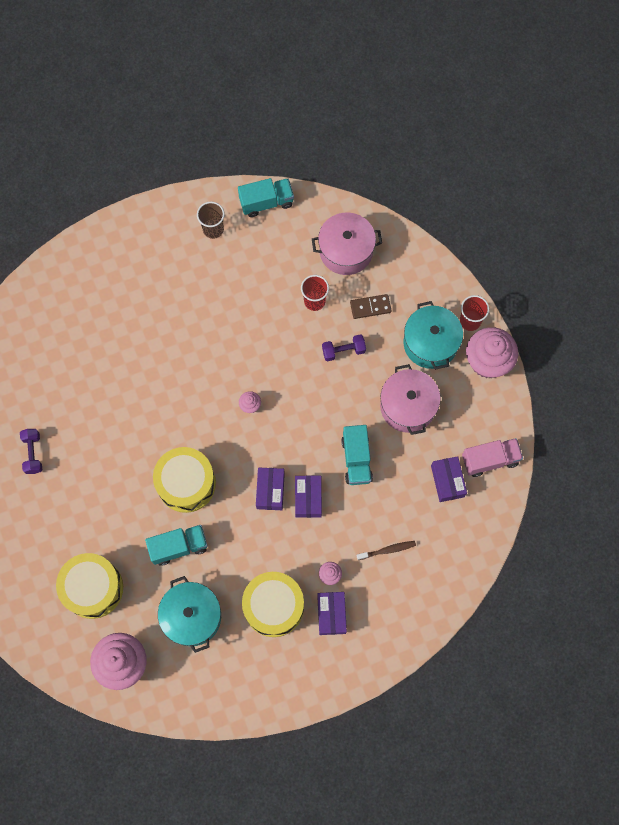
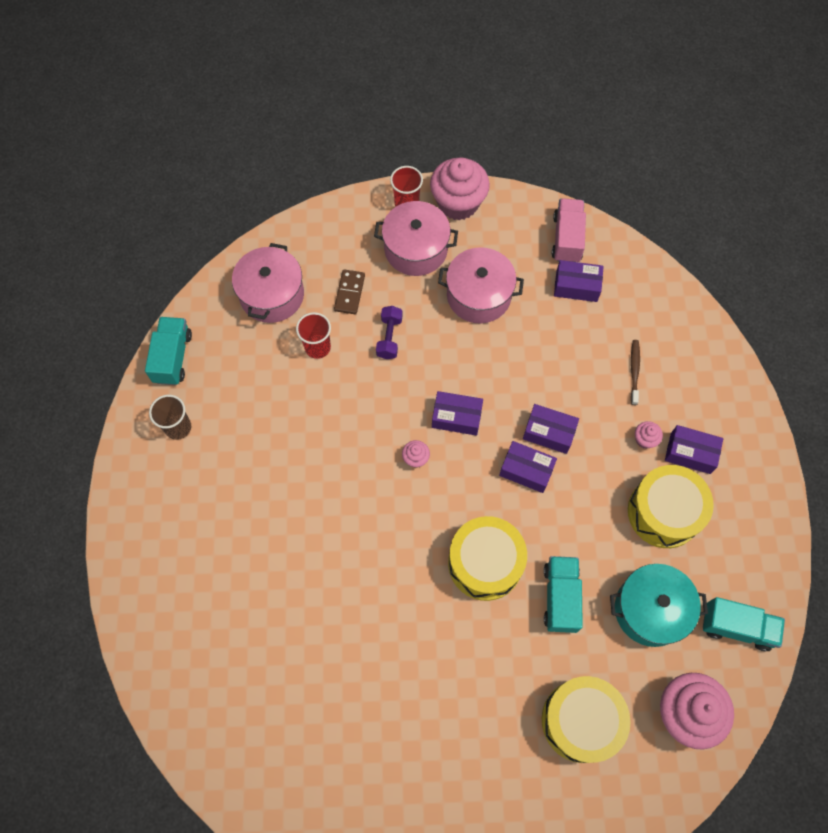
camera: 70 degrees left, 5 degrees down
purple dumbbell [20,429,42,474] -> none
turquoise truck [341,425,373,485] -> turquoise truck moved to [703,597,785,652]
turquoise pot [403,301,463,370] -> pink pot [374,201,458,276]
none -> purple box [432,391,483,436]

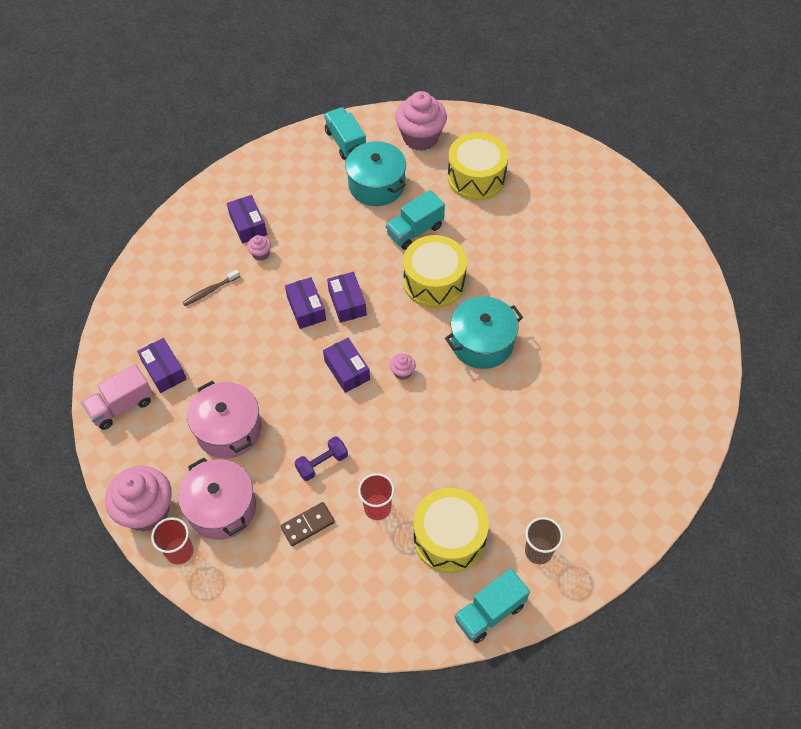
camera: 130 degrees left, 10 degrees down
pink pot [232,243,304,323] -> none
yellow drum [628,465,714,548] -> yellow drum moved to [413,488,489,573]
none -> turquoise pot [445,296,523,369]

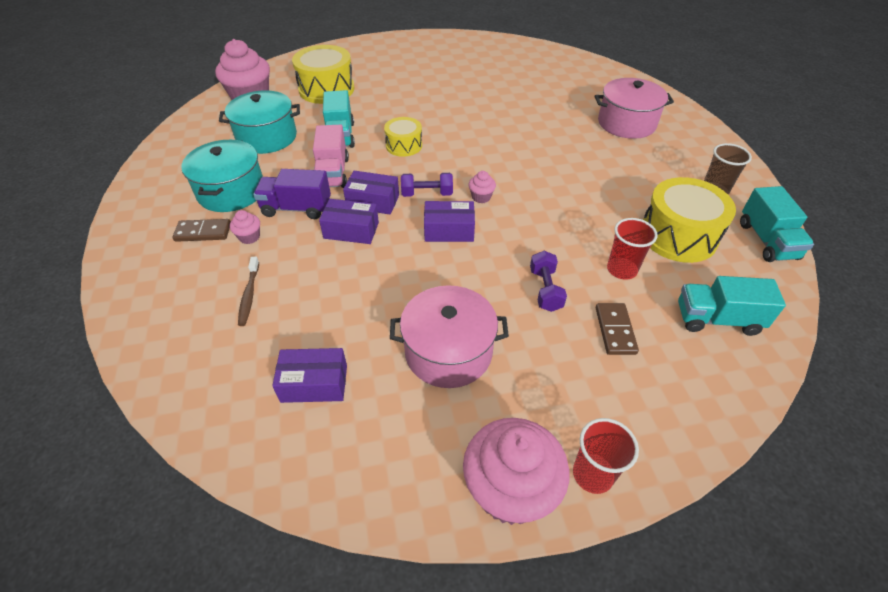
camera: 60 degrees left, 10 degrees down
pink truck [81,364,153,430] -> pink truck moved to [313,125,349,188]
pink pot [178,458,256,540] -> pink pot moved to [595,78,674,139]
purple box [227,195,267,244] -> brown domino [173,219,231,242]
turquoise truck [324,107,366,160] -> turquoise truck moved to [678,276,786,336]
yellow drum [403,235,467,308] -> yellow drum [384,117,422,157], size x0.58
turquoise pot [445,296,523,369] -> turquoise pot moved to [181,140,263,212]
none -> purple truck [253,169,331,219]
none -> purple dumbbell [401,173,453,197]

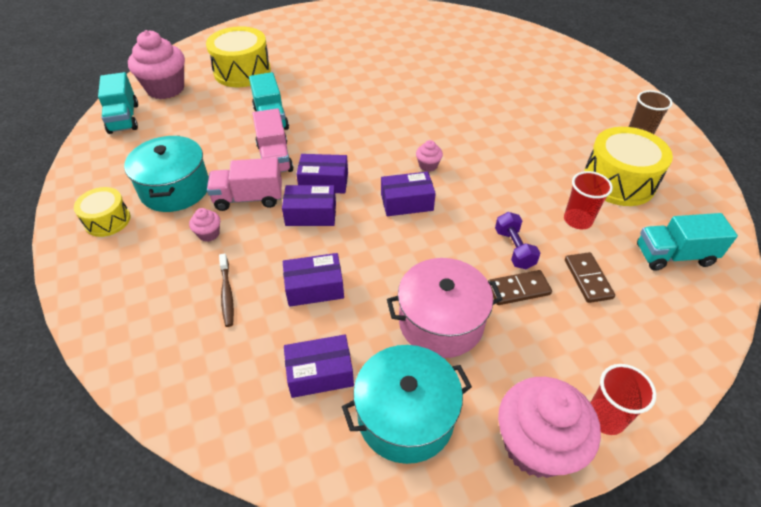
camera: 10 degrees left, 0 degrees up
brown domino [173,219,231,242] -> brown domino moved to [488,270,552,305]
turquoise pot [219,90,300,154] -> turquoise pot moved to [342,345,472,464]
purple truck [253,169,331,219] -> pink truck [207,158,282,211]
yellow drum [384,117,422,157] -> yellow drum moved to [74,187,130,237]
purple dumbbell [401,173,453,197] -> none
pink pot [595,78,674,139] -> none
turquoise truck [740,186,814,262] -> turquoise truck moved to [98,72,138,134]
none -> purple box [283,253,344,307]

